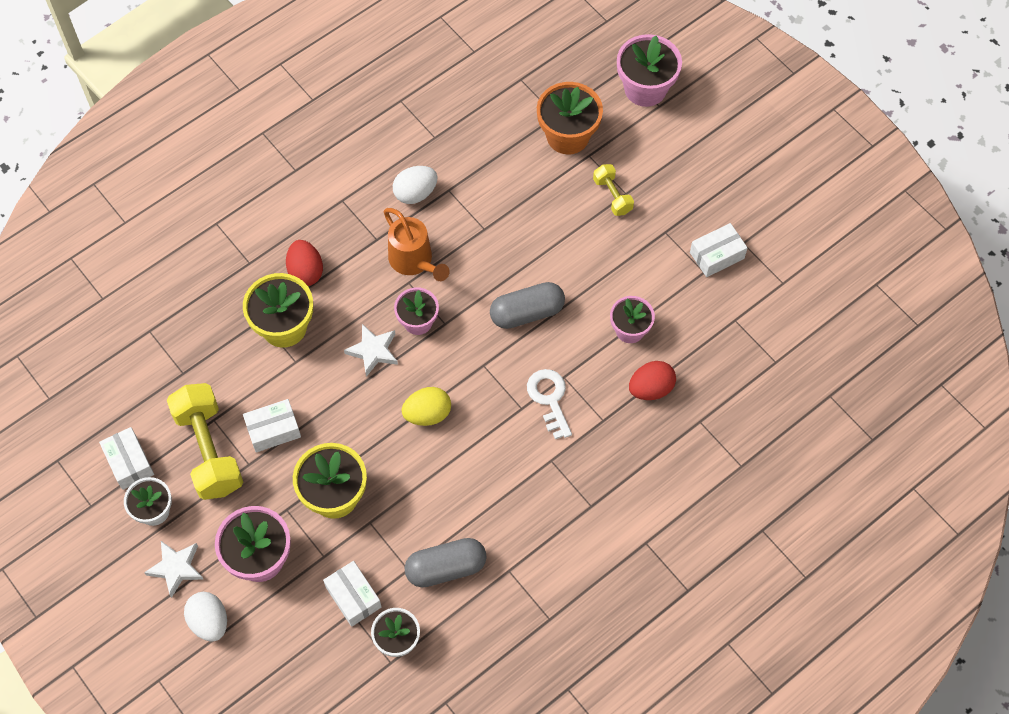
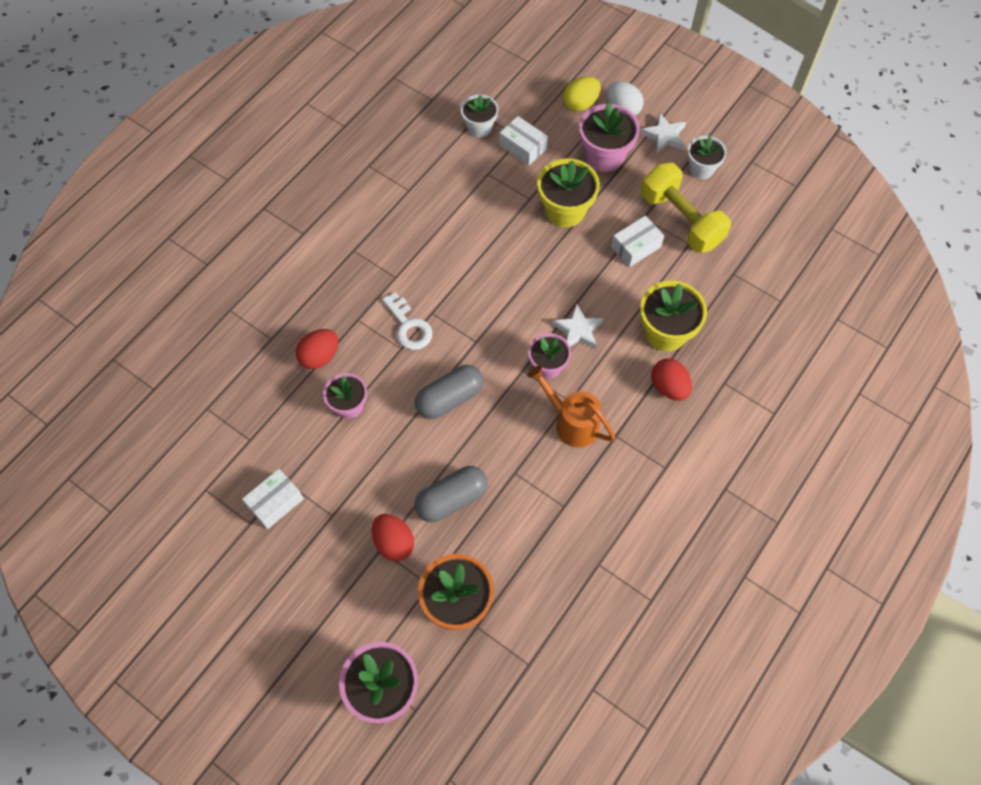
camera: 165 degrees right, 0 degrees up
white box [99,427,154,490] -> none
white egg [393,166,437,204] -> none
yellow egg [401,387,451,426] -> yellow egg moved to [563,77,601,111]
grey capsule [405,538,487,588] -> grey capsule moved to [415,466,488,522]
yellow dumbbell [593,164,634,216] -> red egg [372,514,414,561]

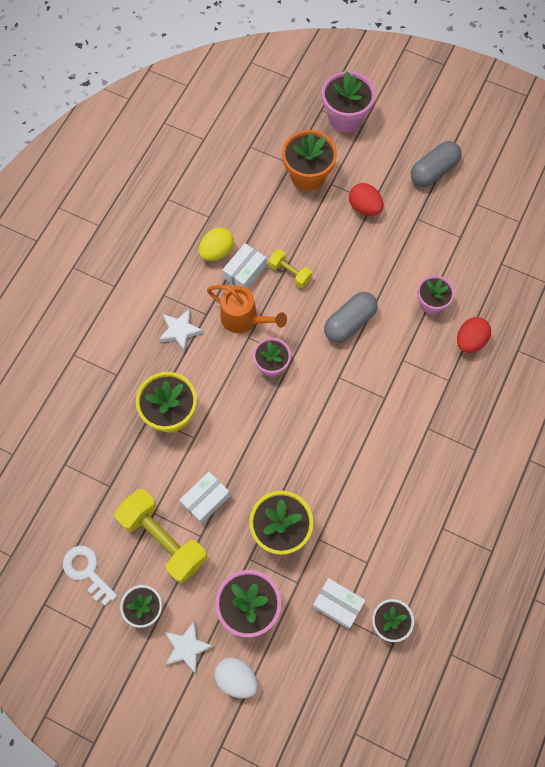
camera: 170 degrees right, 5 degrees up
white box [242,469,304,529] -> white box moved to [222,243,266,289]
white key [382,292,432,350] -> white key moved to [63,546,117,606]
grey capsule [415,466,488,522] -> grey capsule moved to [411,141,462,187]
white star [552,304,603,349] -> white star moved to [159,309,204,352]
yellow egg [563,77,601,111] -> yellow egg moved to [199,227,234,261]
red egg [651,359,692,401] -> none
none -> yellow dumbbell [269,249,312,288]

